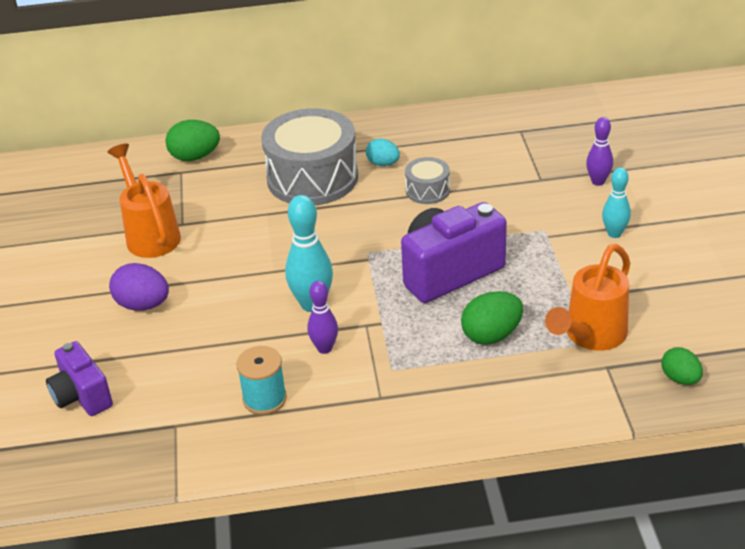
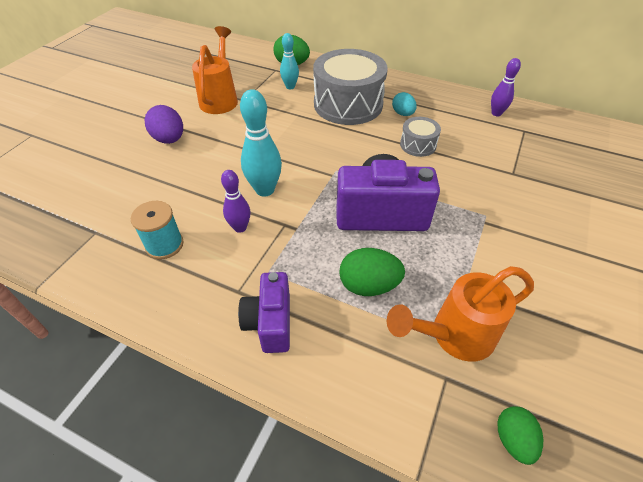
camera: 30 degrees right, 10 degrees up
purple camera [46,341,113,416] -> purple camera moved to [238,272,290,353]
purple bowling pin [586,117,613,186] -> purple bowling pin moved to [491,58,521,116]
turquoise bowling pin [602,167,631,238] -> turquoise bowling pin moved to [280,33,299,89]

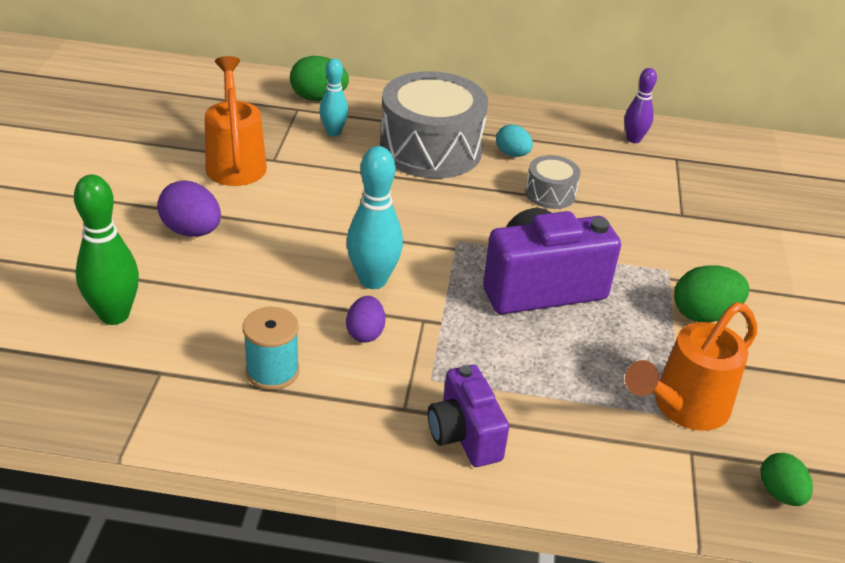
camera: 20 degrees left, 10 degrees down
purple bowling pin [221,170,250,233] -> purple egg [346,296,385,343]
green egg [339,248,405,296] -> green egg moved to [674,265,749,322]
none -> green bowling pin [74,175,139,325]

